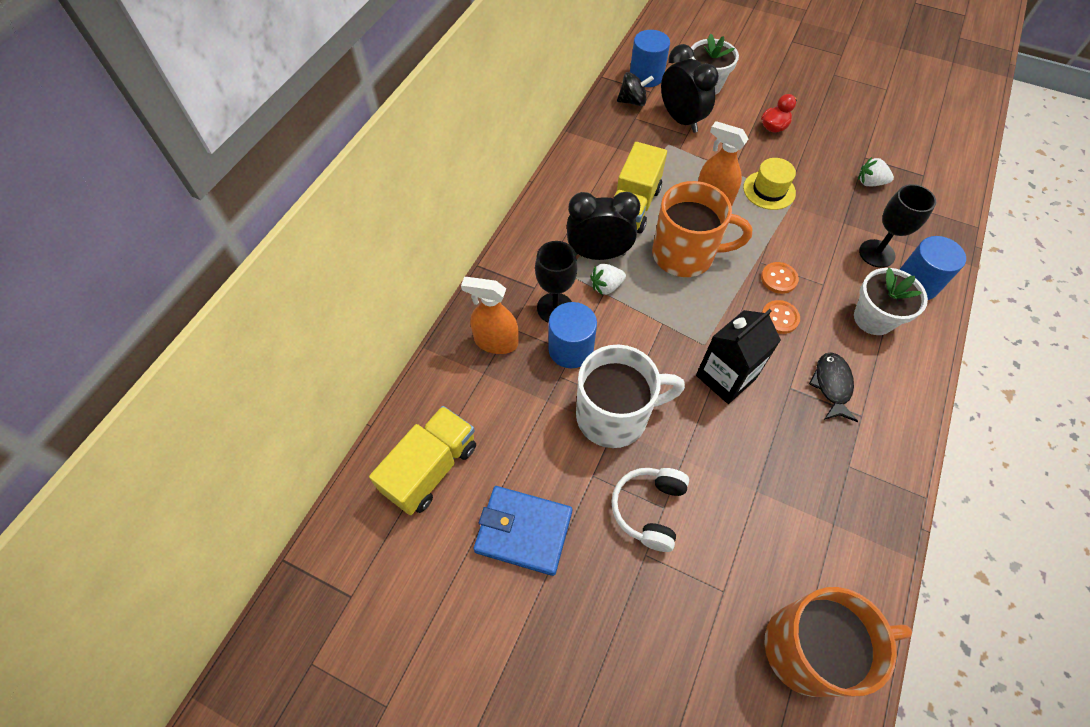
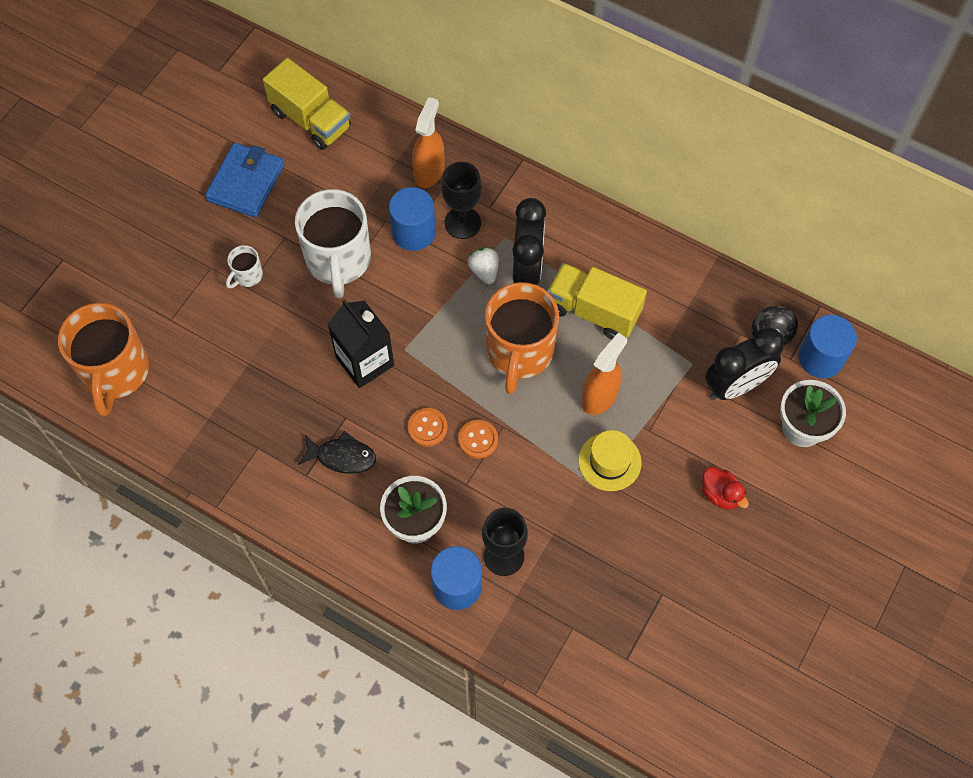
camera: 95 degrees right, 5 degrees up
white headphones [611,468,689,552] -> white mug [226,245,263,288]
white strawberry [858,157,894,186] -> none

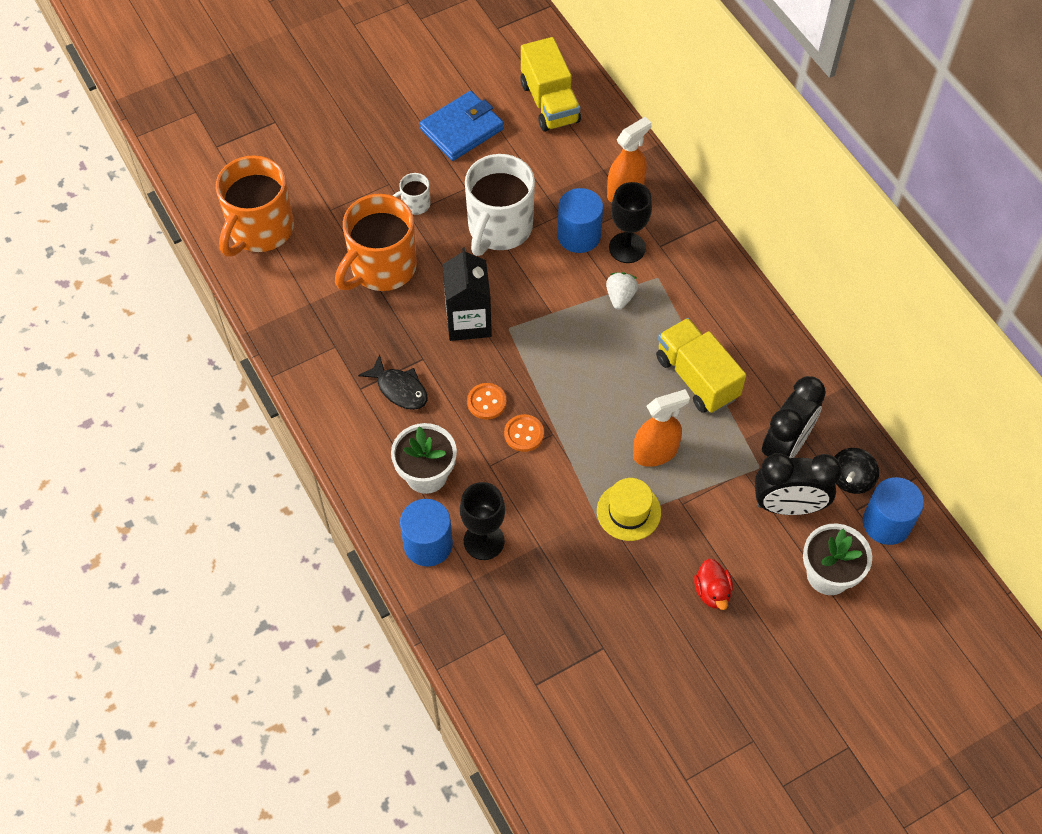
camera: 30 degrees right, 5 degrees down
orange mug [485,282,559,394] -> orange mug moved to [335,194,417,291]
black clock [512,198,546,285] -> black clock moved to [762,376,826,458]

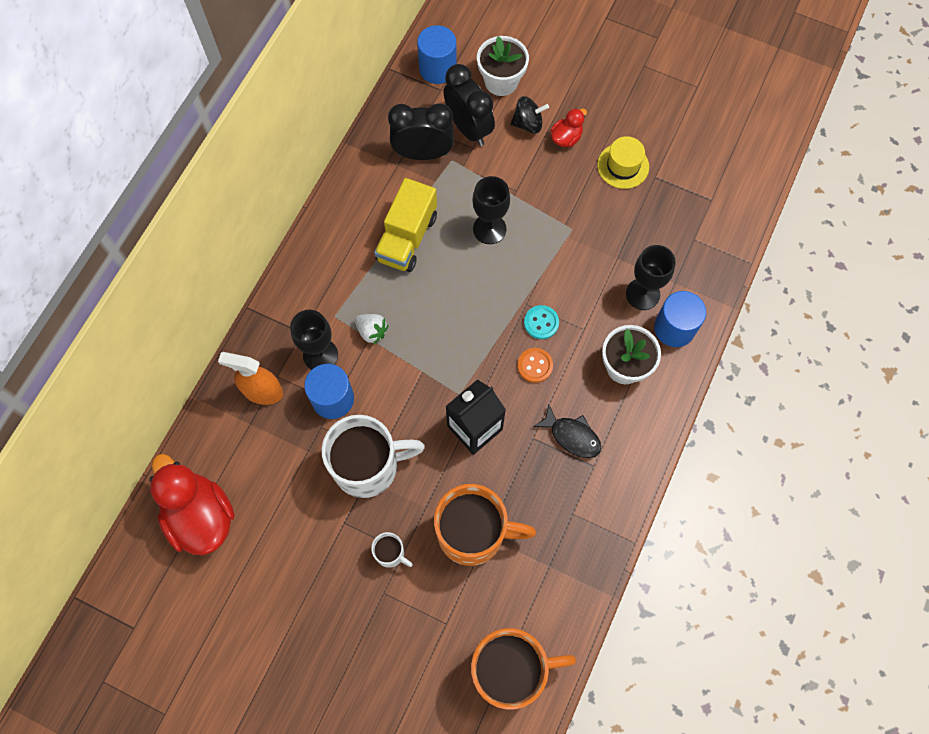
camera: 125 degrees left, 10 degrees up
black fish [358,354,428,410] -> black fish turned 120 degrees clockwise [533,405,601,458]
blue wallet [420,91,504,161] -> none
orange button [504,414,544,452] -> turquoise button [524,305,559,339]
yellow truck [520,37,581,132] -> red duck [149,454,235,555]
yellow hat [597,478,661,541] -> yellow hat moved to [597,136,649,189]
white strawberry [606,272,638,310] -> white strawberry turned 120 degrees counterclockwise [355,314,389,344]
orange spray bottle [633,389,690,467] -> black goblet [472,176,510,244]
black spinning top [835,448,879,494] -> black spinning top moved to [511,96,549,134]

